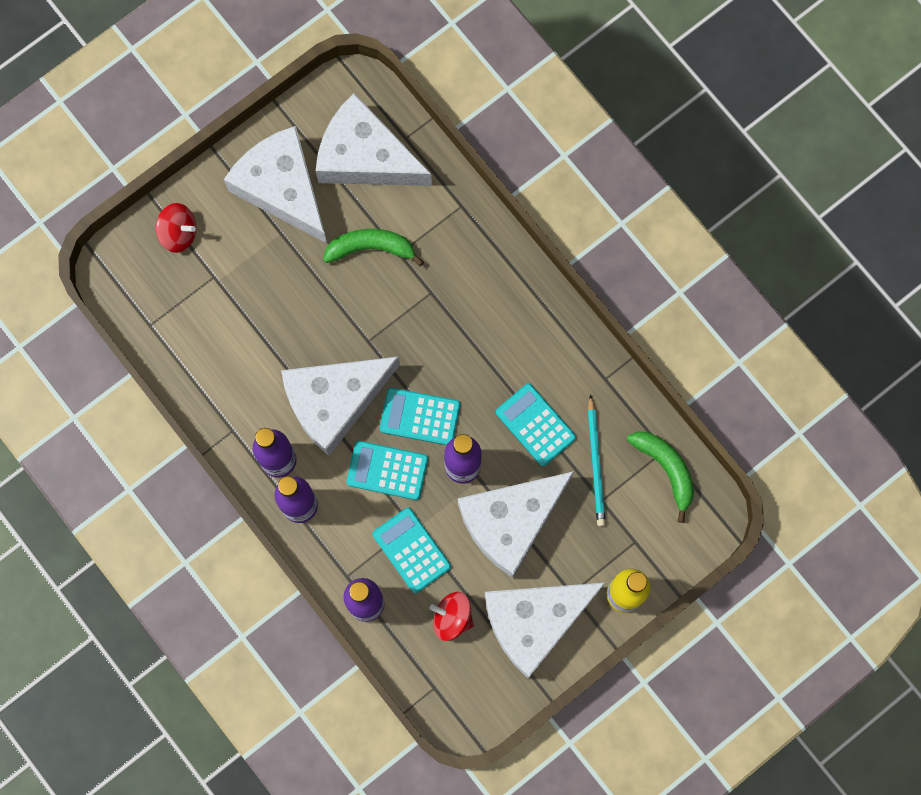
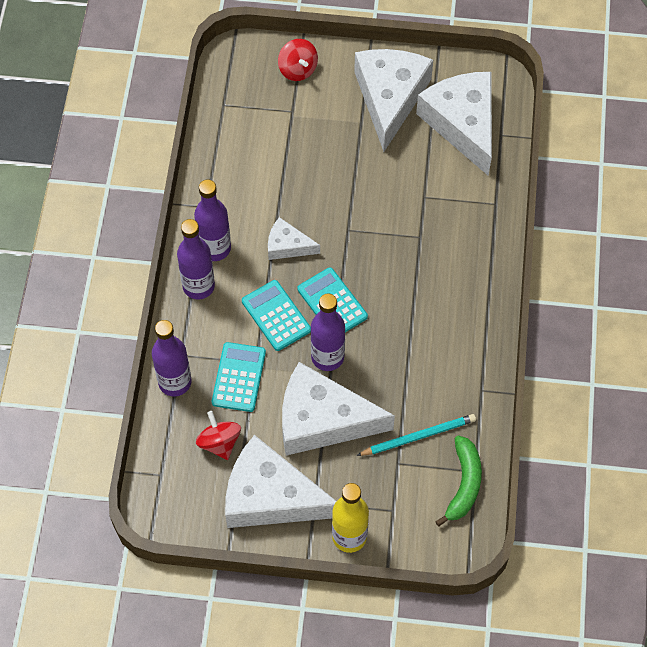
camera: 45 degrees right, 15 degrees down
white cheese [281,357,400,456] -> white cheese [268,217,320,260], size x0.50
green banana [323,229,424,267] -> none
turquoise calculator [496,383,576,466] -> none
turquoise pencil [588,394,606,527] -> turquoise pencil turned 150 degrees counterclockwise [356,414,476,456]

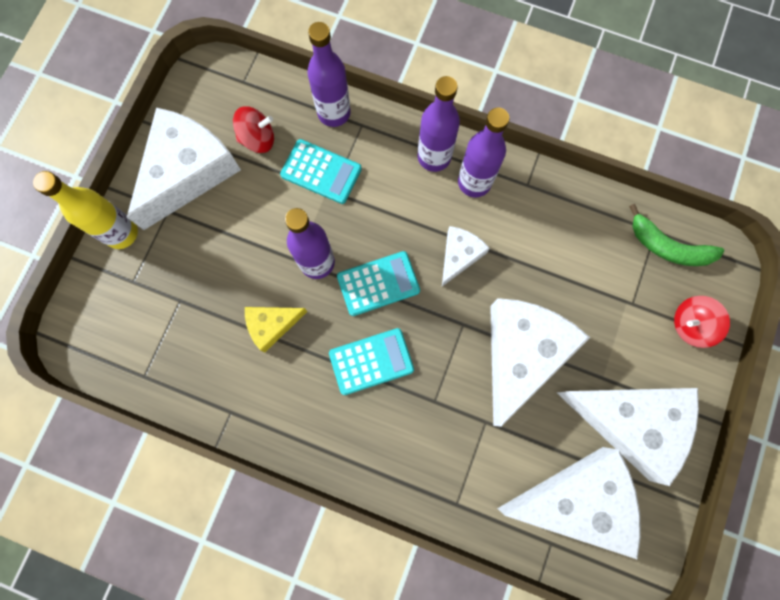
camera: 105 degrees right, 15 degrees up
turquoise calculator [242,280,311,351] -> turquoise calculator moved to [329,328,414,395]
white cheese [282,362,395,456] -> white cheese moved to [490,298,590,427]
turquoise pencil [356,414,476,456] -> none
green banana [435,435,482,526] -> green banana moved to [629,204,724,266]
none -> yellow cheese [245,307,308,353]

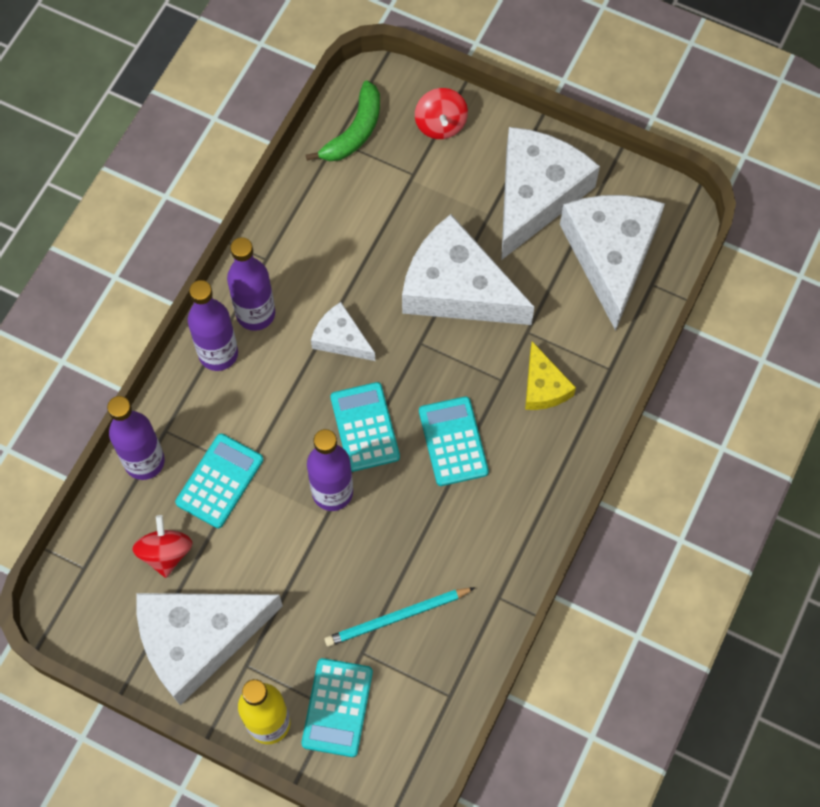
camera: 85 degrees left, 10 degrees down
white cheese [127,108,241,230] -> white cheese turned 60 degrees counterclockwise [136,593,283,705]
yellow cheese [245,307,308,353] -> yellow cheese moved to [525,341,576,410]
none -> turquoise calculator [301,658,373,757]
none -> turquoise pencil [324,587,475,647]

